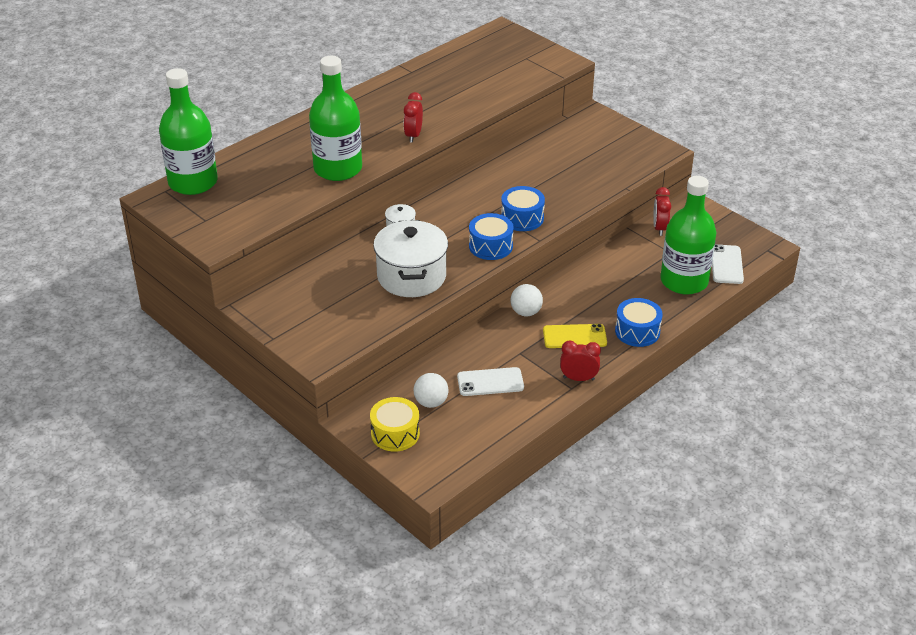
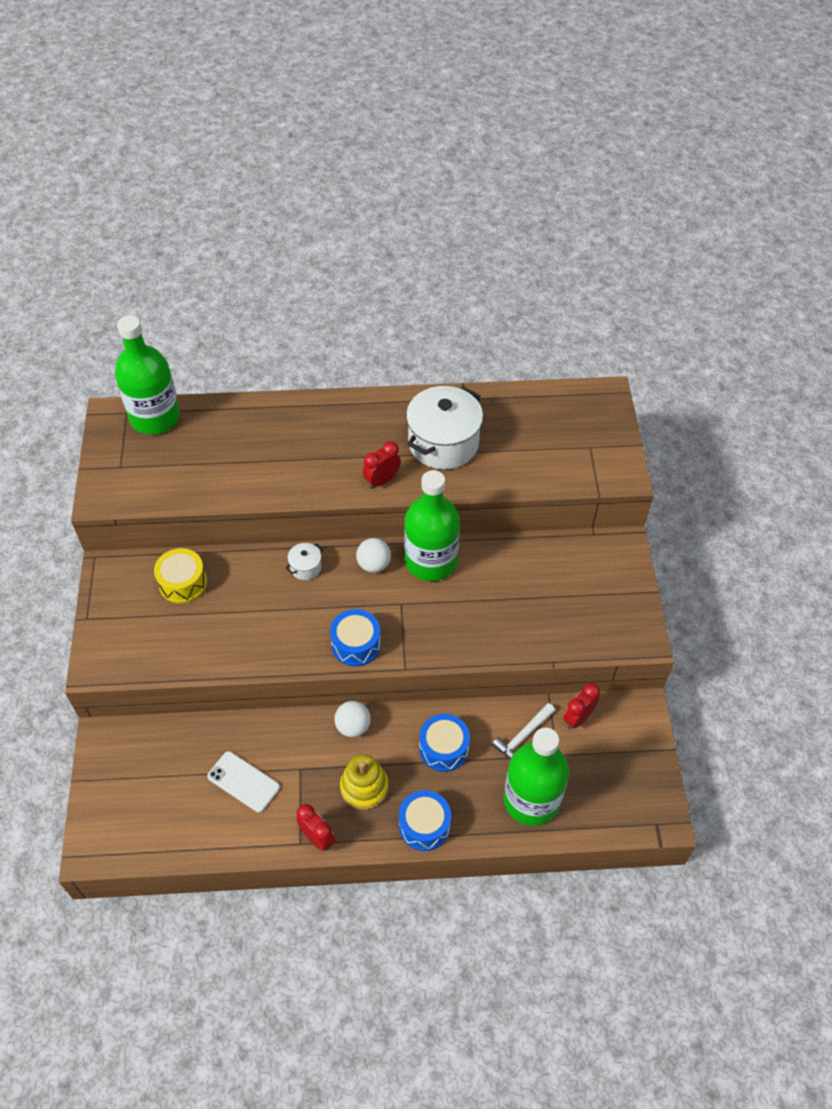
camera: 40 degrees right, 15 degrees up
green bottle [309,56,362,181] -> green bottle moved to [404,470,460,581]
yellow drum [370,397,420,452] -> yellow drum moved to [154,548,207,603]
white pot [373,220,448,297] -> white pot moved to [406,386,483,470]
white ball [414,373,448,408] -> white ball moved to [356,538,391,573]
blue drum [501,186,545,231] -> blue drum moved to [419,714,470,772]
yellow phone [543,324,607,348] -> yellow stacking toy [340,755,389,810]
white phone [712,244,744,284] -> none
none -> white hammer [492,703,555,759]

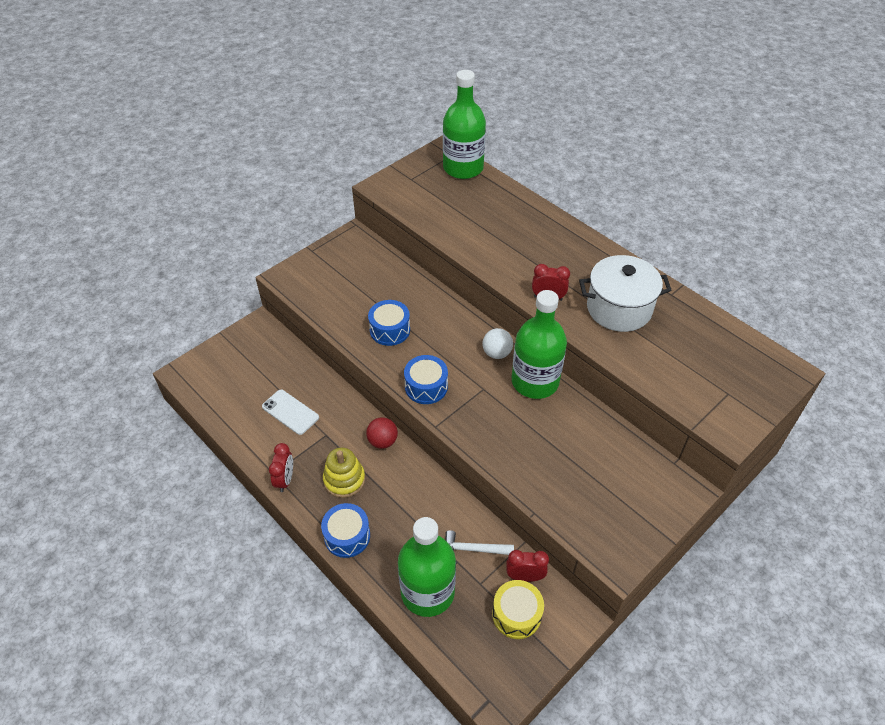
camera: 50 degrees right, 5 degrees down
yellow drum [154,548,207,603] -> yellow drum moved to [492,580,544,639]
white phone [207,751,280,813] -> white phone turned 45 degrees counterclockwise [262,390,319,435]
white pot [286,543,324,580] -> none
white ball [334,701,371,737] -> red ball [366,417,398,449]
blue drum [419,714,470,772] -> blue drum moved to [368,300,410,346]

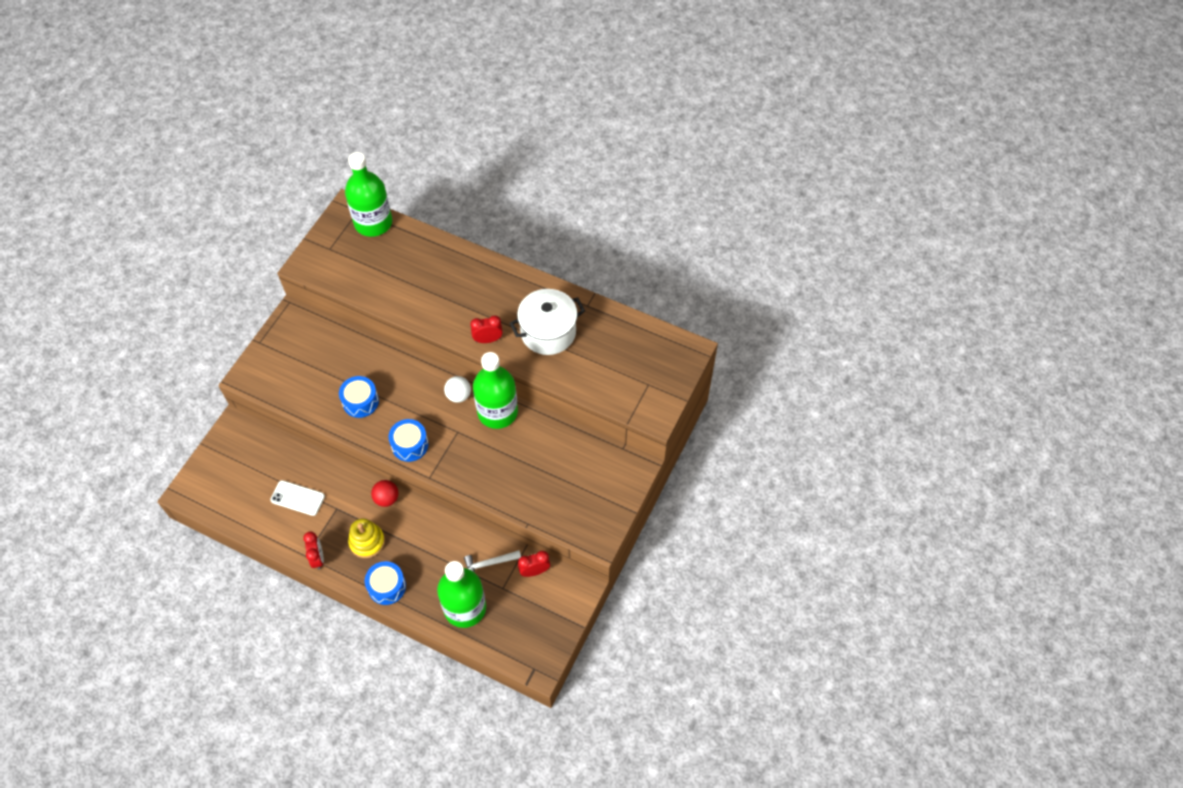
camera: 20 degrees left, 10 degrees up
yellow drum [492,580,544,639] -> none

